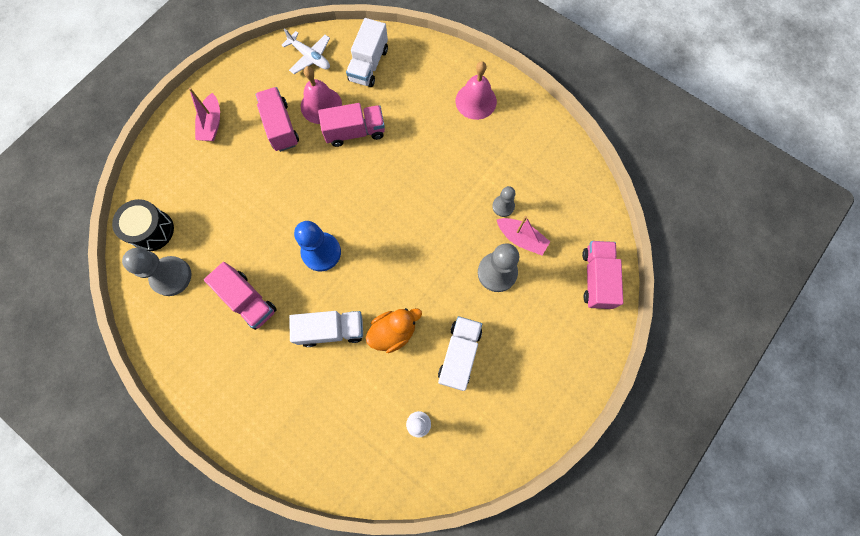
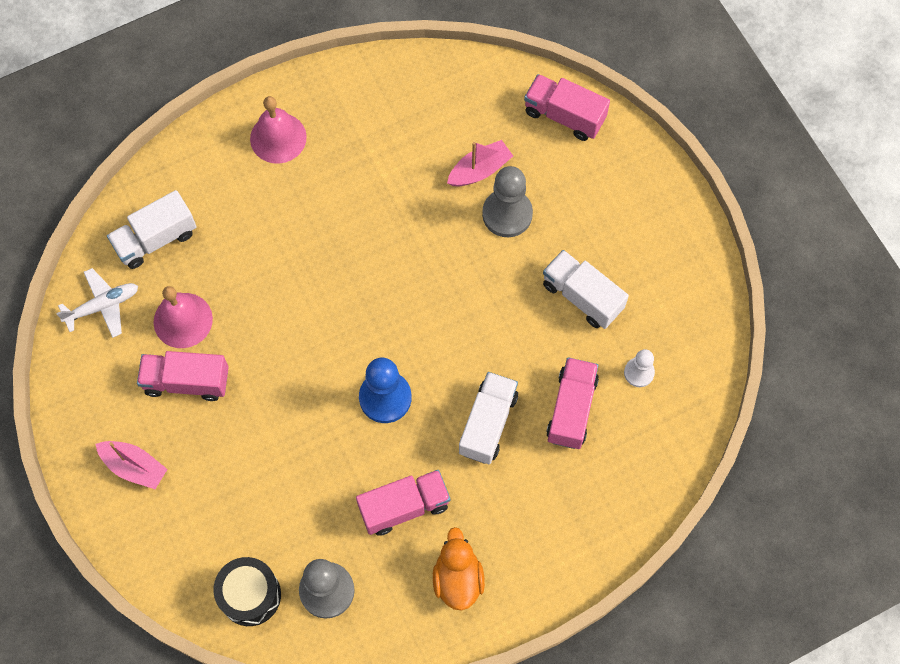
camera: 65 degrees left, 5 degrees down
pink truck [318,103,385,147] -> pink truck moved to [546,357,599,449]
white truck [346,18,388,87] -> white truck turned 105 degrees clockwise [107,190,197,269]
orange duck [366,308,422,353] -> orange duck moved to [433,527,485,611]
grey pawn [492,186,516,217] -> none

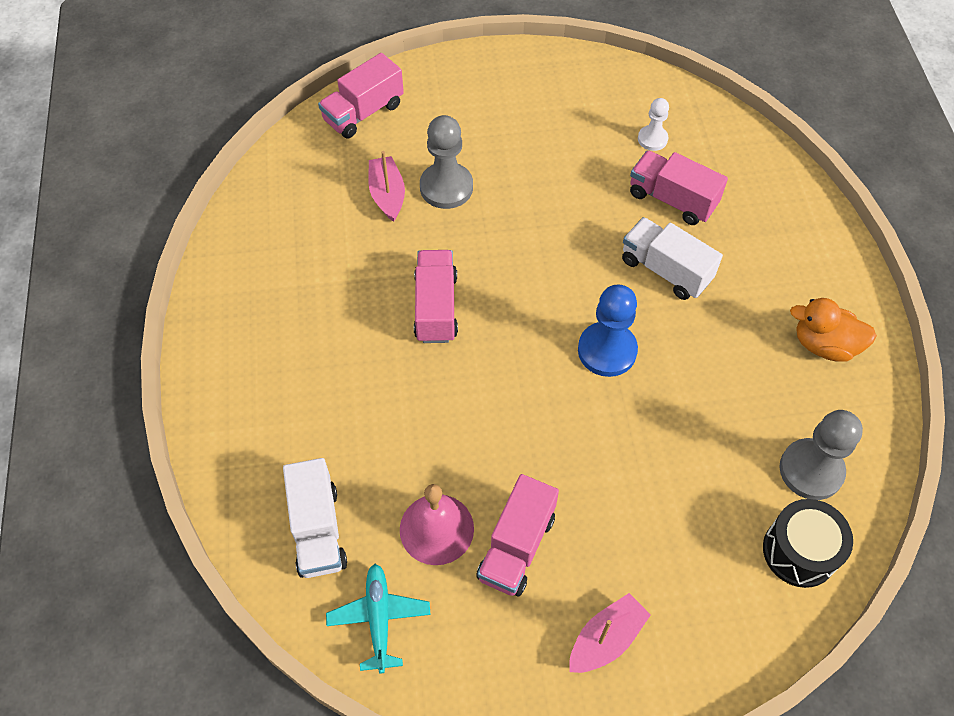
camera: 70 degrees left, 10 degrees down
white plane [56,268,138,338] -> turquoise plane [326,564,431,674]
pink bell [250,96,307,164] -> none
pink truck [356,470,450,536] -> pink truck moved to [414,250,458,343]
white truck [543,250,629,329] -> none

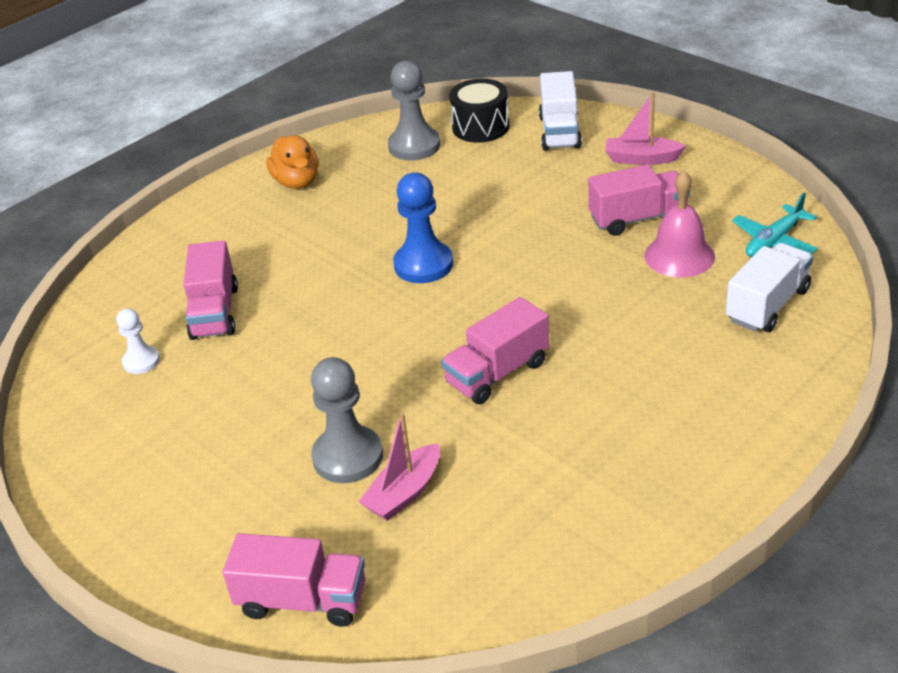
camera: 125 degrees left, 20 degrees down
white truck [622,217,723,300] -> white truck moved to [539,71,582,151]

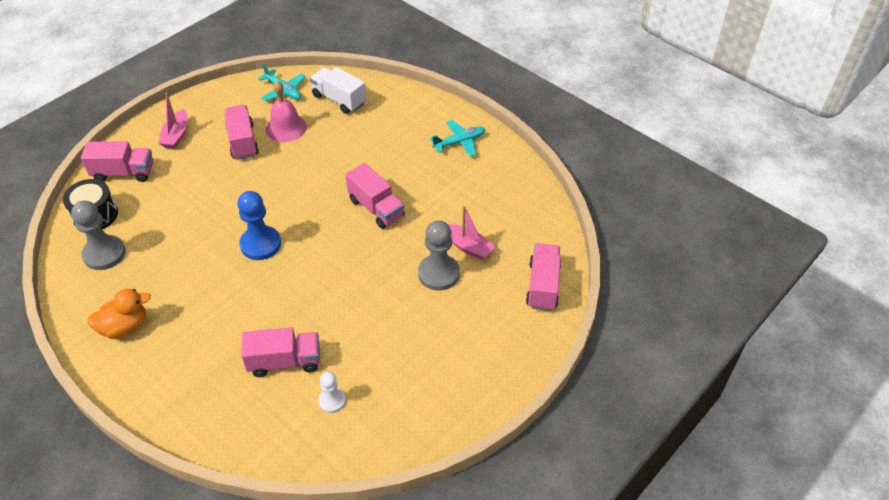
camera: 95 degrees left, 10 degrees up
white truck [539,71,582,151] -> pink truck [81,141,153,182]
none -> turquoise plane [430,120,486,157]

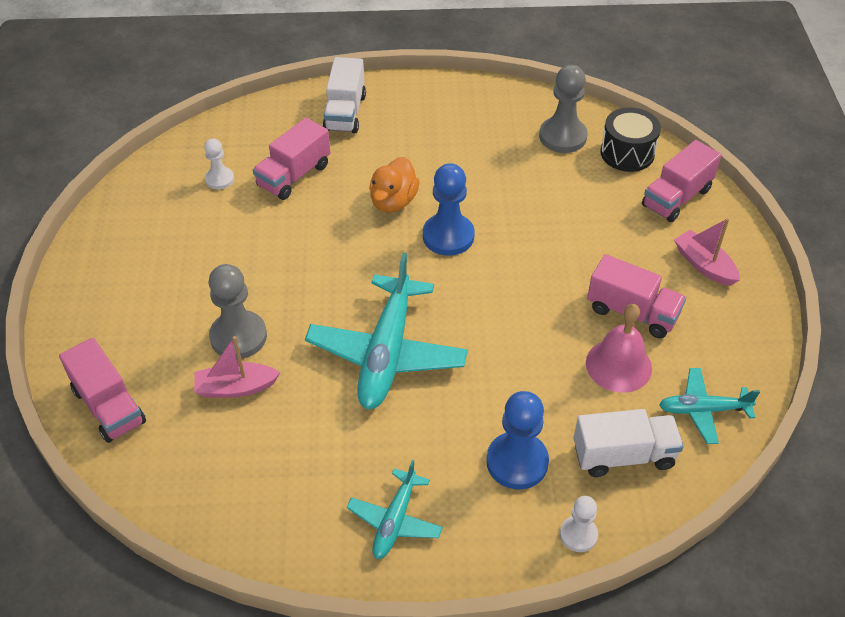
camera: 135 degrees right, 0 degrees up
orange duck [87,289,151,339] -> orange duck moved to [369,157,420,213]
pink truck [345,163,405,229] -> turquoise plane [305,253,468,409]
none -> white truck [323,57,366,133]
none -> blue pawn [486,391,549,489]
none -> white pawn [560,496,598,552]

